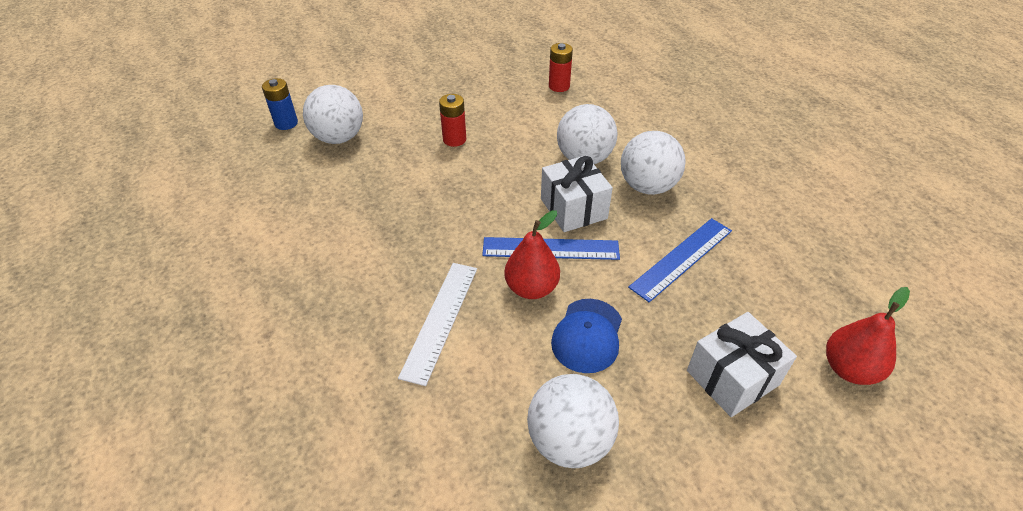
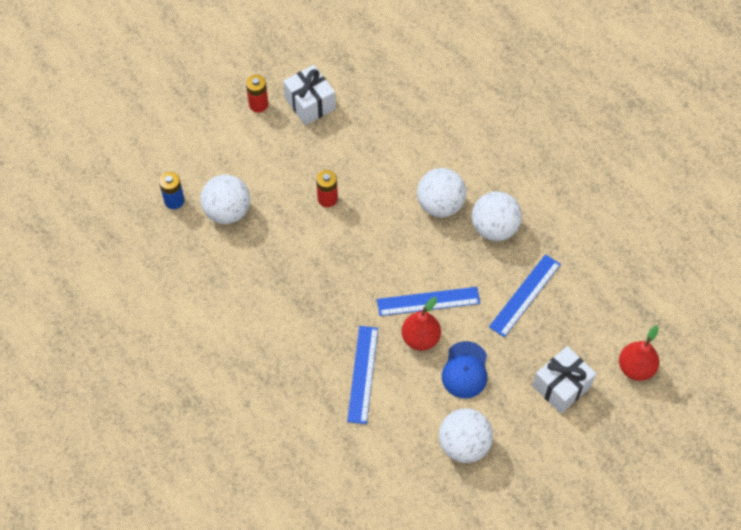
camera: 10 degrees left, 15 degrees up
white ruler [398,263,477,386] -> blue ruler [347,326,378,424]
white gift [541,155,613,232] -> white gift moved to [283,65,336,125]
red battery [549,43,573,92] -> red battery moved to [246,75,268,113]

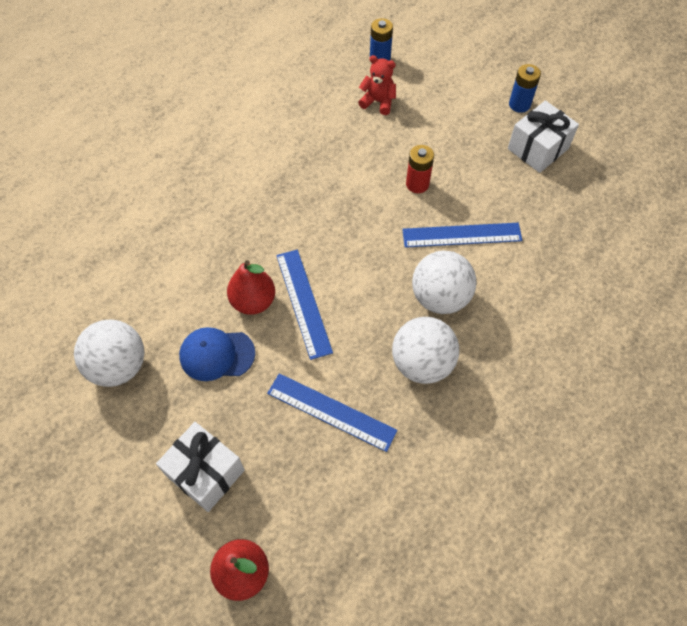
camera: 80 degrees right, 0 degrees up
white ball [200,174,250,224] -> red teddy bear [358,55,396,115]
red battery [246,75,268,113] -> blue battery [509,64,541,113]
blue ruler [347,326,378,424] -> blue ruler moved to [402,223,522,248]

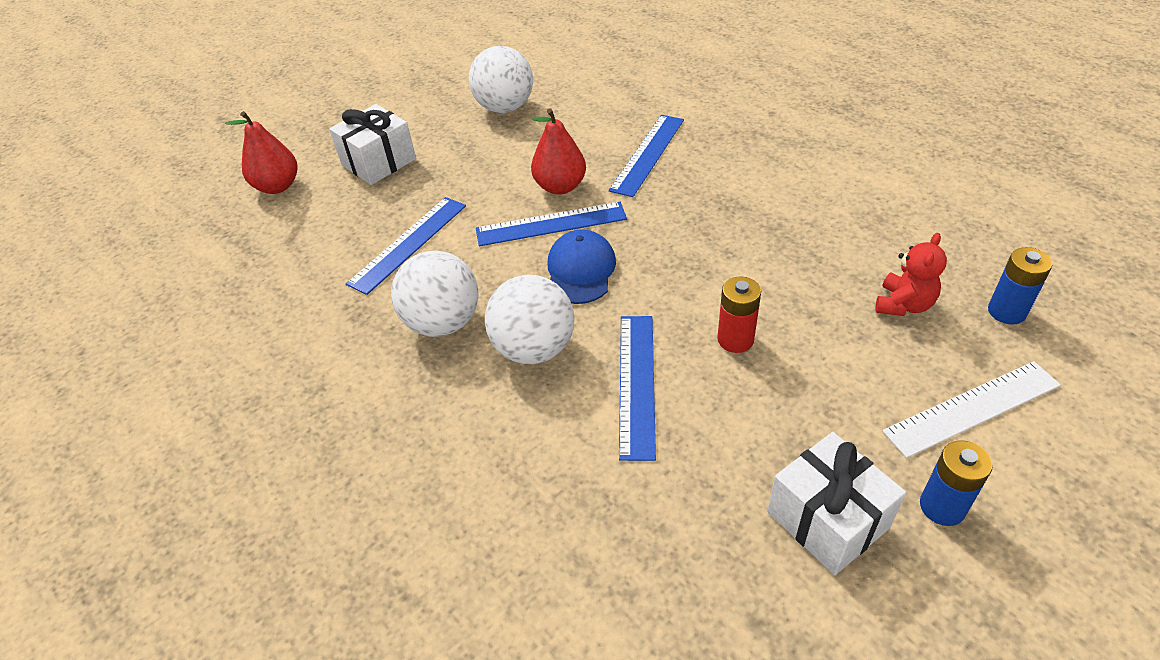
camera: 100 degrees right, 15 degrees down
blue cap [179,327,255,381] -> blue cap moved to [548,230,616,304]
none -> blue ruler [609,115,684,197]
none -> white ruler [882,361,1061,458]

